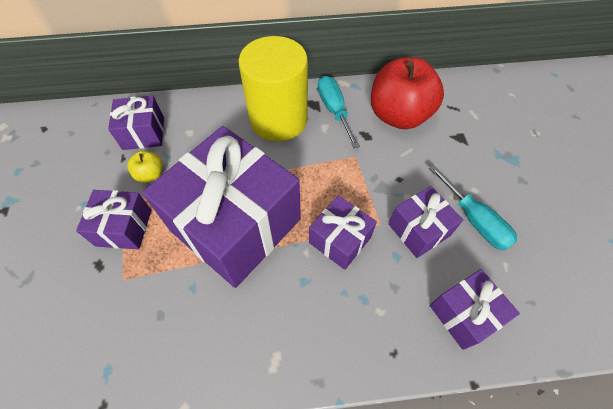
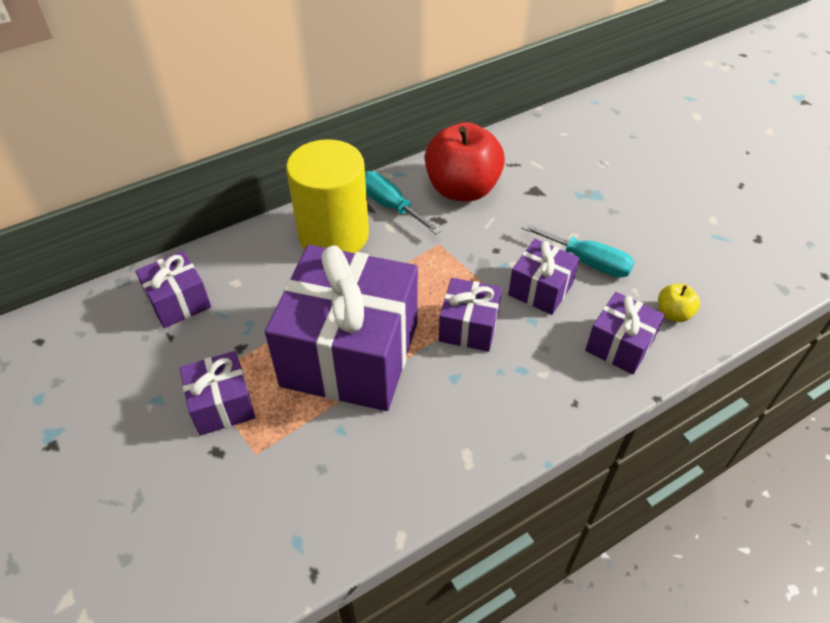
camera: 25 degrees left, 10 degrees down
yellow apple [127,151,163,183] -> yellow apple moved to [658,284,700,322]

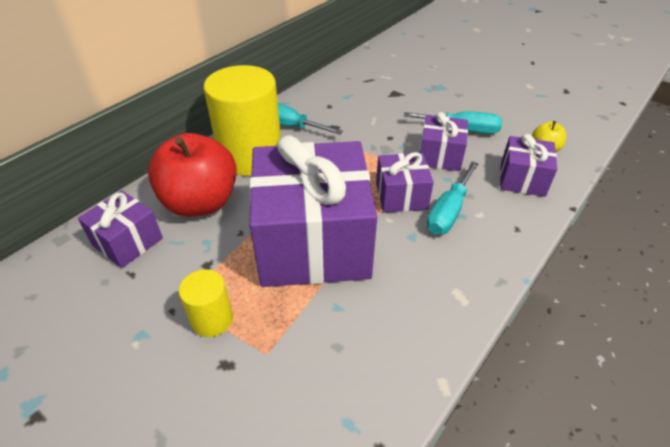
camera: 20 degrees left, 5 degrees down
purple gift [179,351,255,436] -> yellow cylinder [179,269,233,337]
red apple [425,122,505,202] -> red apple moved to [148,133,237,217]
none -> turquoise screwdriver [427,161,479,235]

